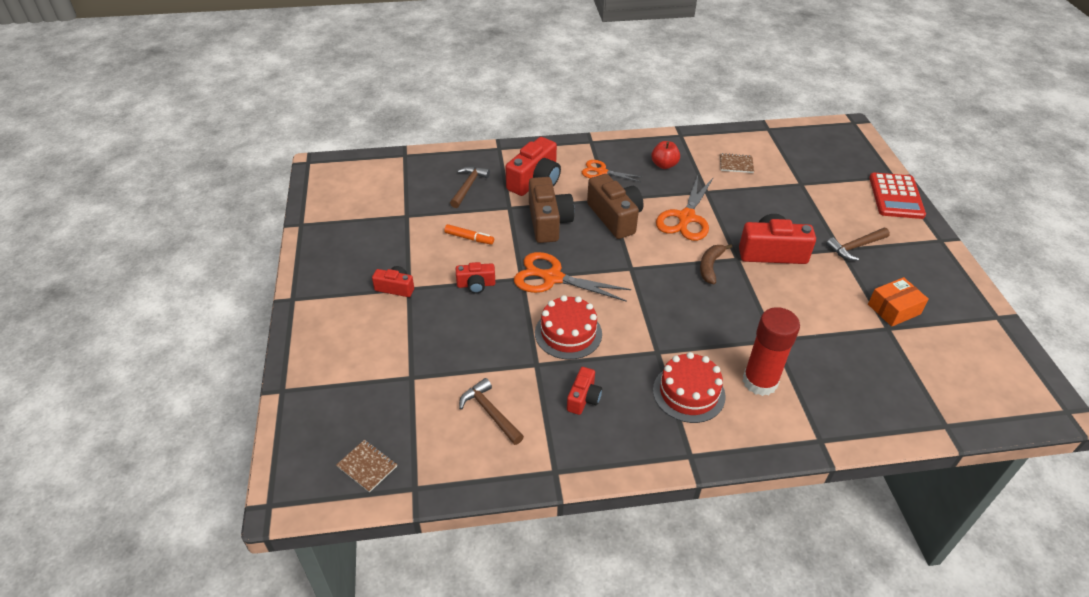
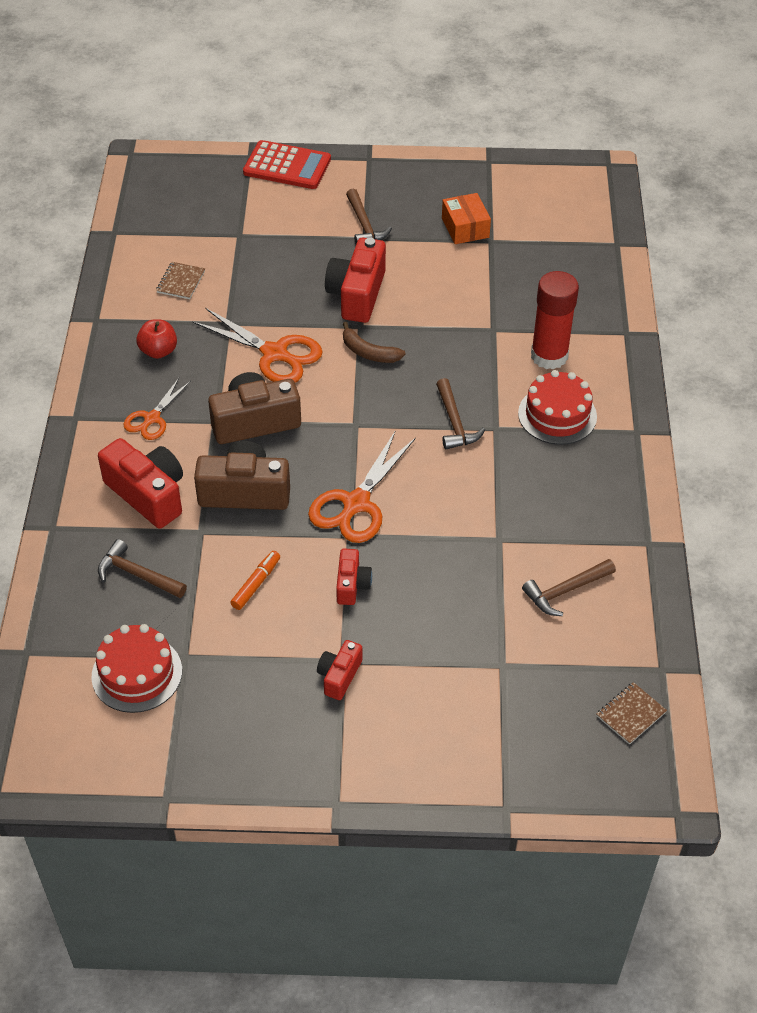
camera: 80 degrees left, 5 degrees up
red cake [535,295,602,360] -> red cake moved to [91,624,182,713]
red camera [567,367,602,415] -> none
none -> brown hammer [436,378,485,450]

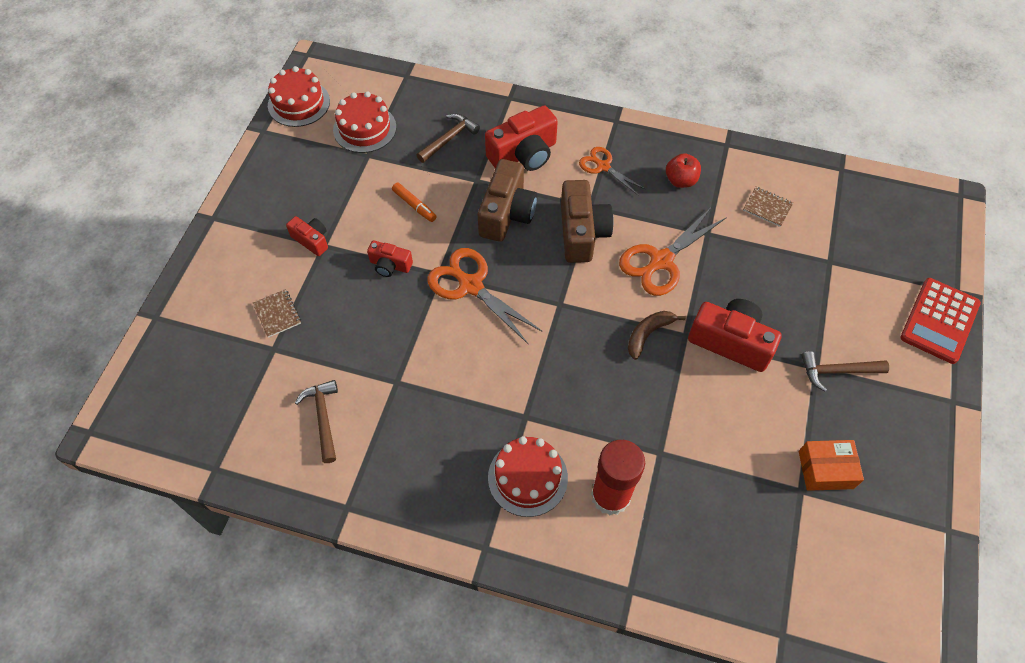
camera: 105 degrees right, 10 degrees up
brown hammer [436,378,485,450] -> none
brown notebook [596,682,667,745] -> brown notebook moved to [253,289,301,338]
none -> red cake [268,66,330,127]

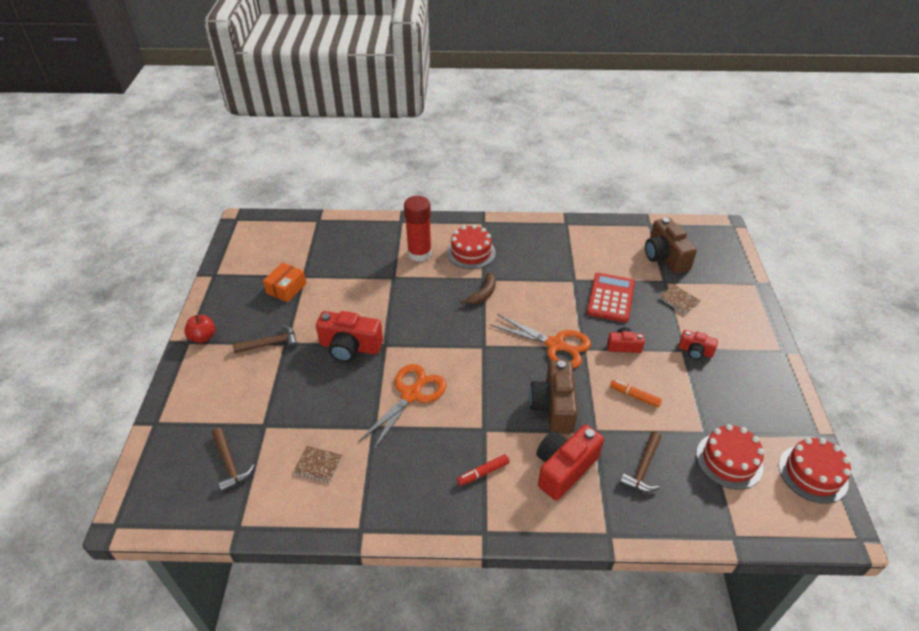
camera: 165 degrees right, 15 degrees down
brown hammer [295,380,338,463] -> brown hammer moved to [212,428,255,492]
brown camera [561,180,614,263] -> brown camera moved to [645,218,697,274]
orange scissors [579,147,646,196] -> red marker [457,454,510,486]
brown banana [628,311,686,360] -> brown banana moved to [461,273,496,304]
red apple [666,153,701,188] -> red apple moved to [184,315,216,343]
orange box [799,440,864,491] -> orange box turned 45 degrees counterclockwise [263,262,307,302]
red calculator [900,278,981,364] -> red calculator moved to [587,273,635,322]

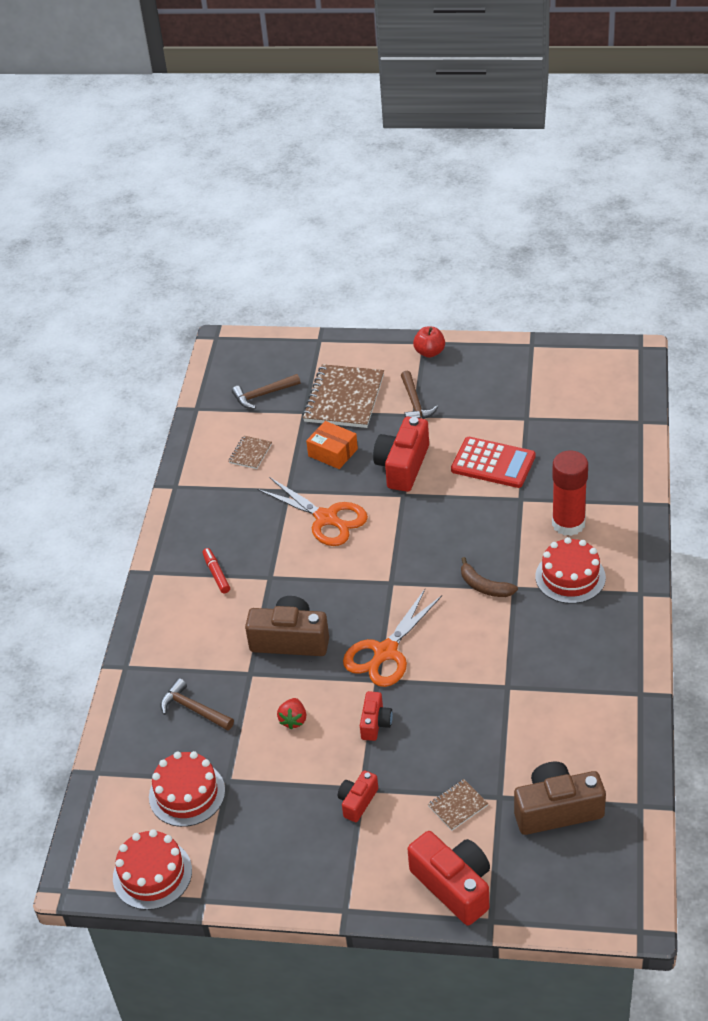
camera: 100 degrees right, 0 degrees up
orange box [263,262,307,302] -> orange box moved to [306,421,358,469]
red camera [536,425,604,500] -> red camera moved to [408,831,490,926]
red calculator [587,273,635,322] -> red calculator moved to [451,437,536,488]
orange marker [610,380,662,407] -> red strawberry [277,698,306,730]
none -> brown notebook [302,364,384,428]

